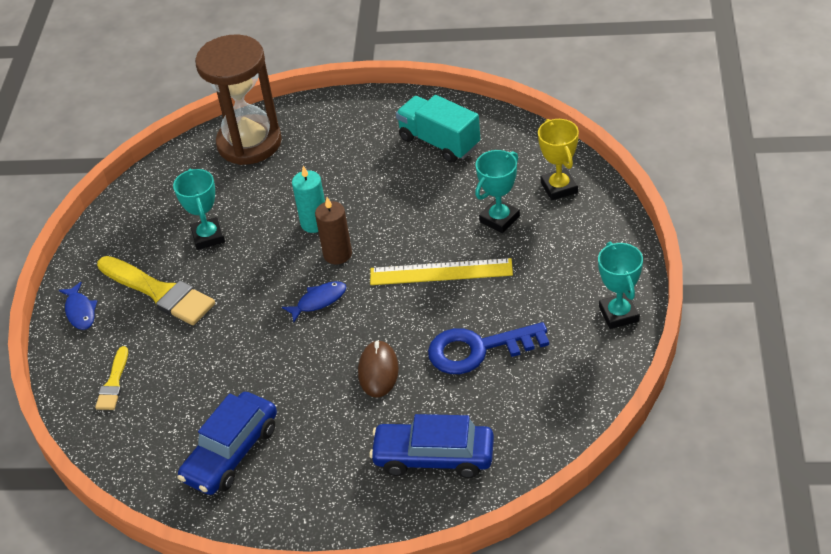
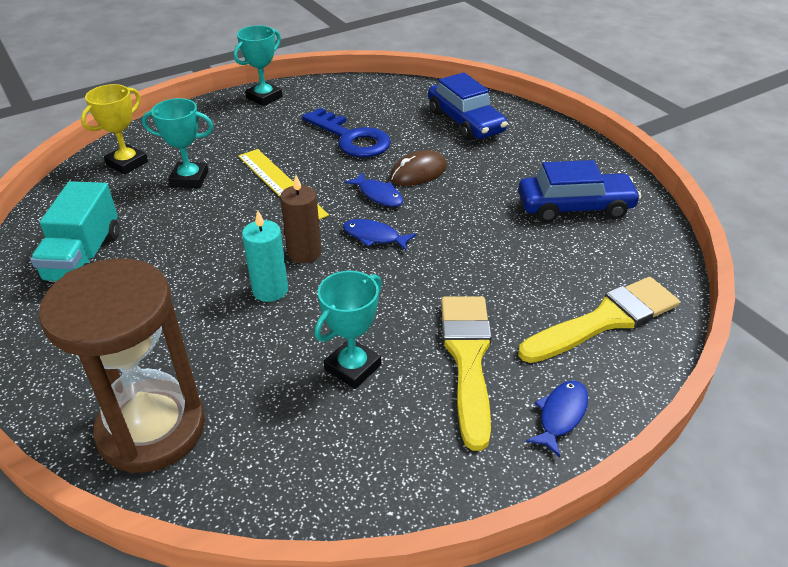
camera: 130 degrees left, 5 degrees down
yellow brush [95,346,128,410] -> yellow brush [518,277,680,363], size x1.89
none -> blue fish [344,172,403,207]

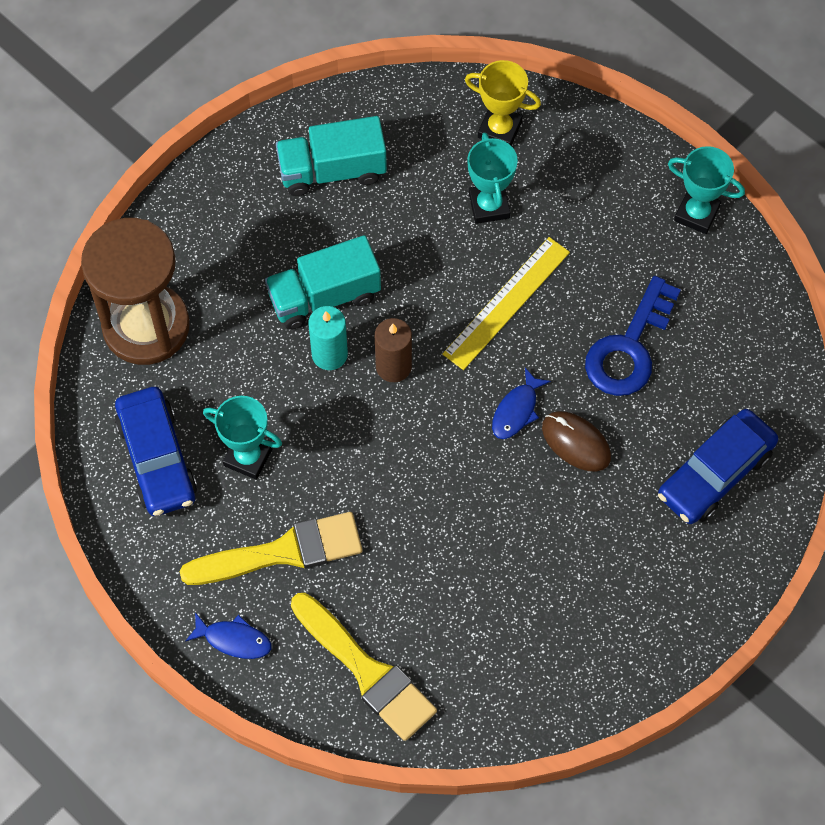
camera: 75 degrees right, 25 degrees up
blue fish [343,219,416,251] -> none
blue car [518,160,641,222] -> blue car moved to [115,387,197,516]
none -> turquoise truck [265,235,381,330]

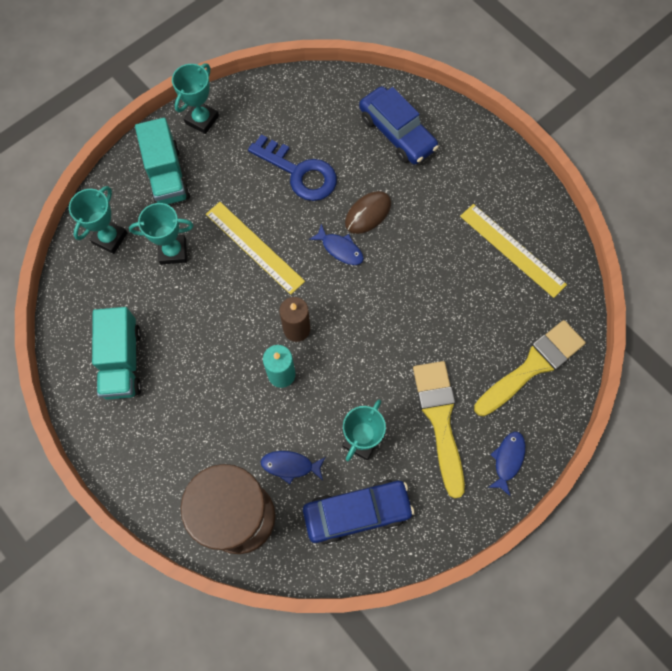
camera: 85 degrees left, 5 degrees up
turquoise truck [265,235,381,330] -> turquoise truck moved to [135,118,190,205]
yellow trophy [465,60,541,146] -> turquoise trophy [69,186,127,254]
none -> blue fish [261,451,325,484]
none -> yellow ruler [460,204,567,298]

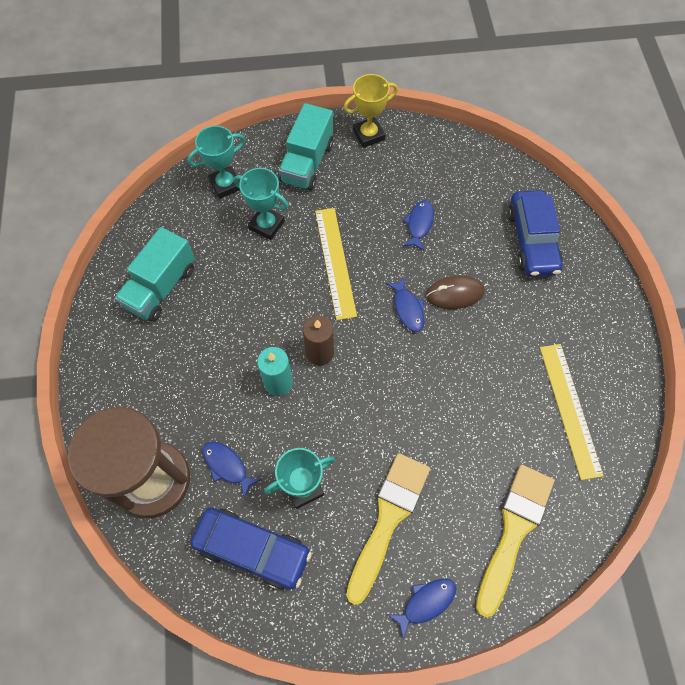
camera: 35 degrees right, 5 degrees down
turquoise trophy [172,63,219,134] -> yellow trophy [344,74,398,148]
blue key [248,134,337,201] -> blue fish [403,200,434,251]
yellow brush [474,320,586,416] -> yellow brush turned 60 degrees counterclockwise [476,465,554,617]

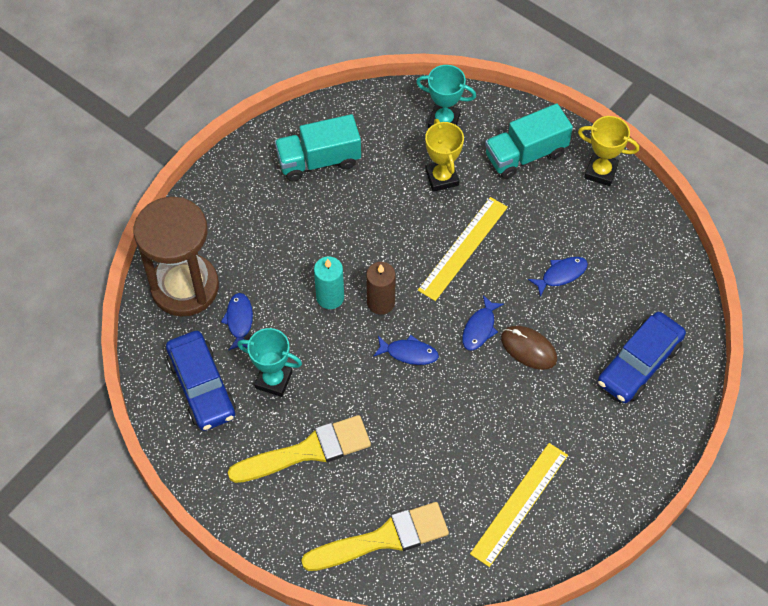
camera: 45 degrees right, 5 degrees down
turquoise trophy [234,168,289,240] -> yellow trophy [425,119,464,192]
blue fish [388,578,456,639] -> blue fish moved to [373,335,439,365]

